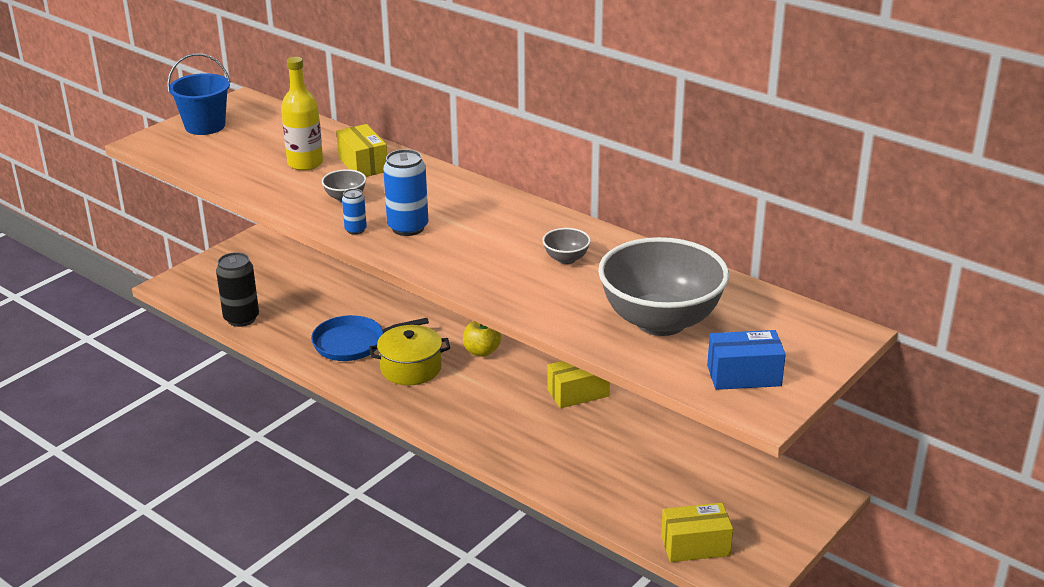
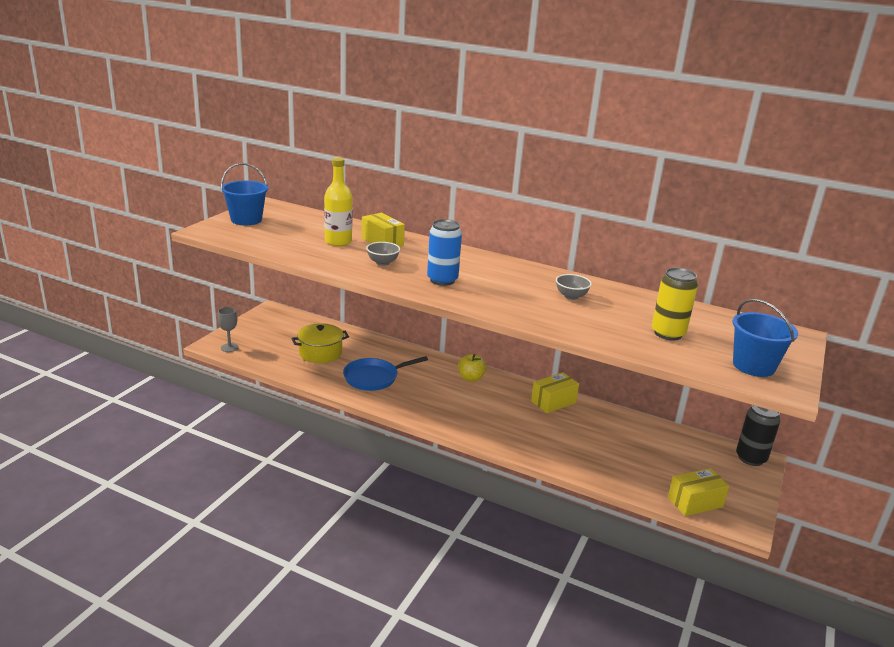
camera: 15 degrees left, 5 degrees down
black can [216,252,259,327] -> black can moved to [736,405,781,466]
blue can [342,189,367,235] -> none
yellow pot [369,325,450,385] -> yellow pot moved to [291,323,349,363]
grey bowl [598,237,729,336] -> yellow can [652,267,698,340]
blue box [707,330,786,390] -> blue bucket [732,299,798,377]
none -> grey goblet [218,307,239,352]

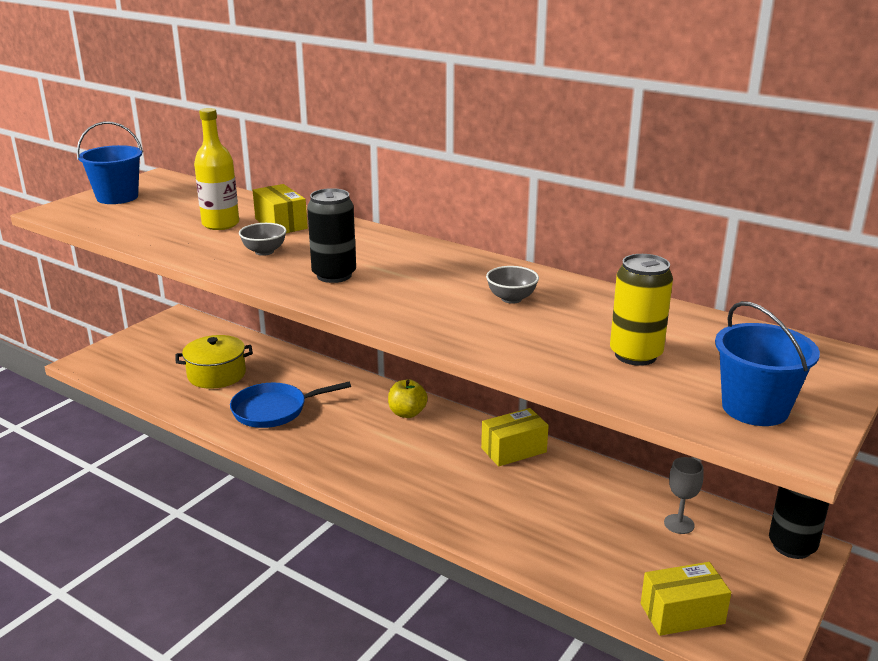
camera: 10 degrees right, 0 degrees up
grey goblet [218,307,239,352] -> grey goblet moved to [664,457,704,534]
blue can [427,219,462,286] -> black can [307,188,356,283]

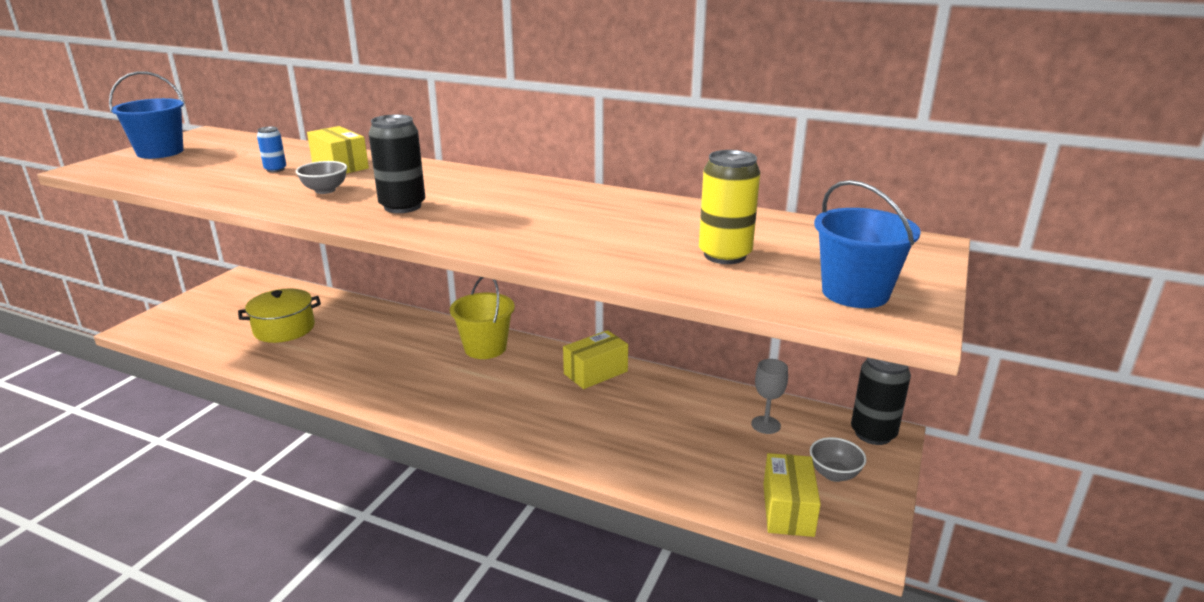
camera: 10 degrees left, 0 degrees up
yellow bottle [194,108,239,230] -> blue can [257,127,286,172]
blue pan [230,382,351,428] -> none
yellow apple [388,379,428,418] -> yellow bucket [450,277,515,359]
grey bowl [486,266,539,304] -> grey bowl moved to [810,437,867,482]
yellow box [641,562,731,636] -> yellow box turned 60 degrees counterclockwise [763,453,821,537]

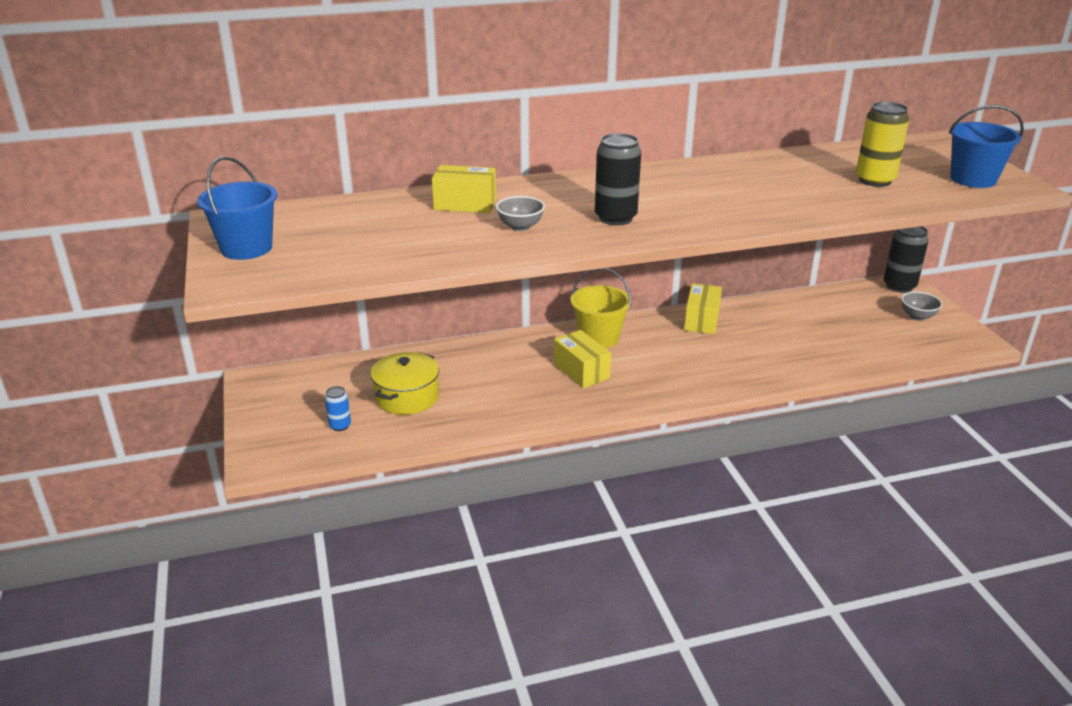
camera: 40 degrees left, 5 degrees up
blue can [257,127,286,172] -> blue can moved to [325,386,351,431]
grey goblet [751,359,788,434] -> none
yellow box [763,453,821,537] -> yellow box moved to [554,330,611,388]

